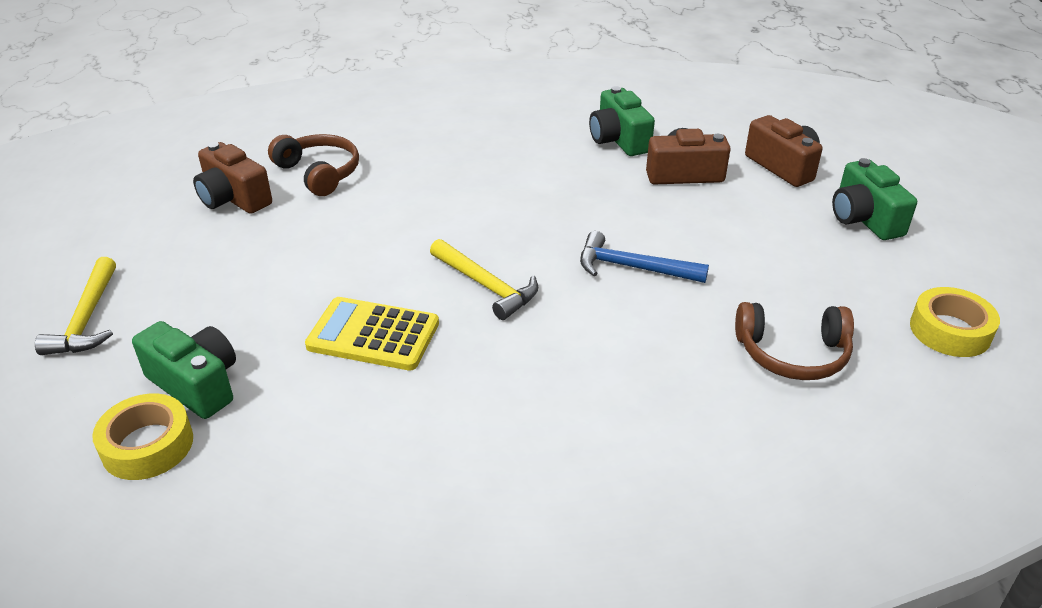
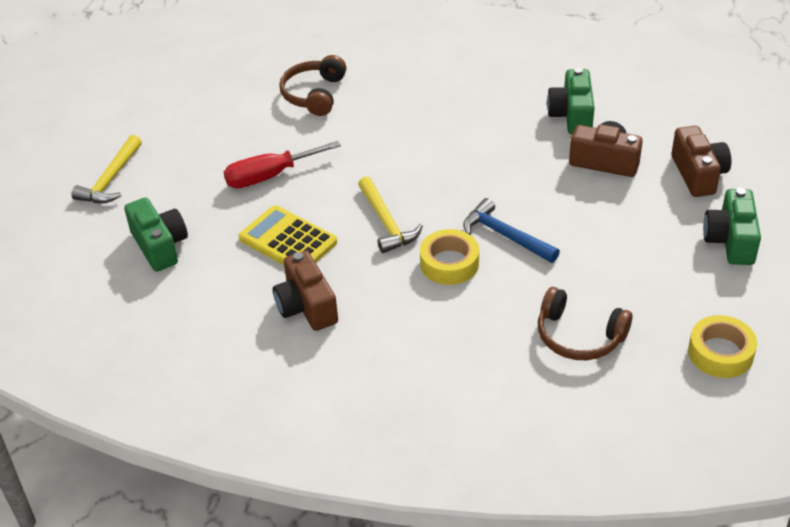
camera: 25 degrees right, 5 degrees up
yellow tape [92,393,193,480] -> yellow tape moved to [420,229,479,285]
brown camera [193,142,272,214] -> brown camera moved to [273,251,338,331]
brown headphones [268,134,359,196] -> brown headphones turned 150 degrees counterclockwise [279,55,347,116]
none -> red screwdriver [224,141,341,188]

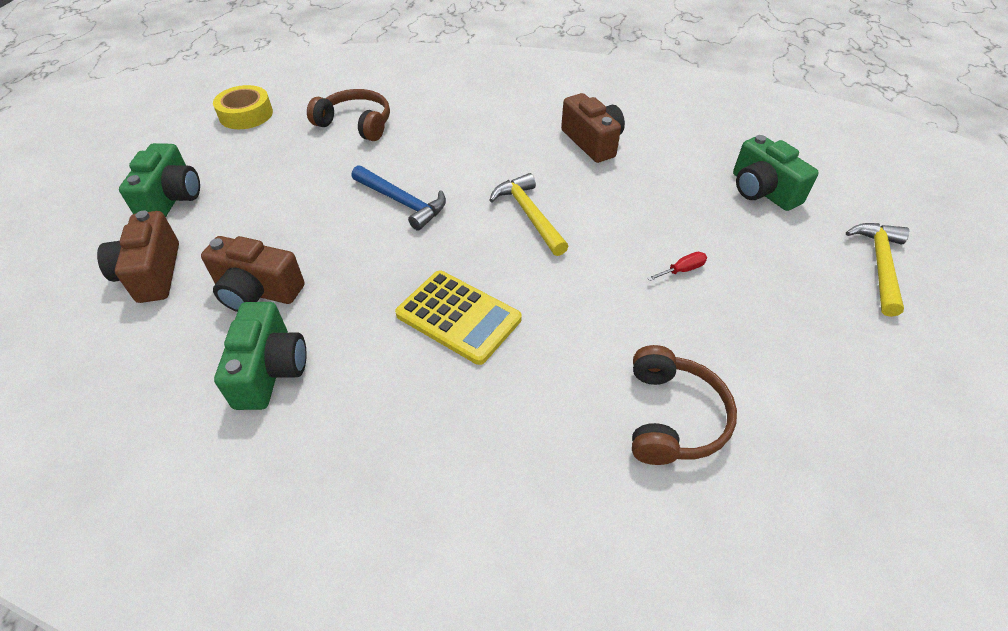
camera: 175 degrees right, 5 degrees up
red screwdriver [224,141,341,188] -> red screwdriver [647,252,707,281], size x0.45
yellow calculator [238,205,337,265] -> yellow calculator moved to [395,271,522,365]
yellow tape [420,229,479,285] -> none

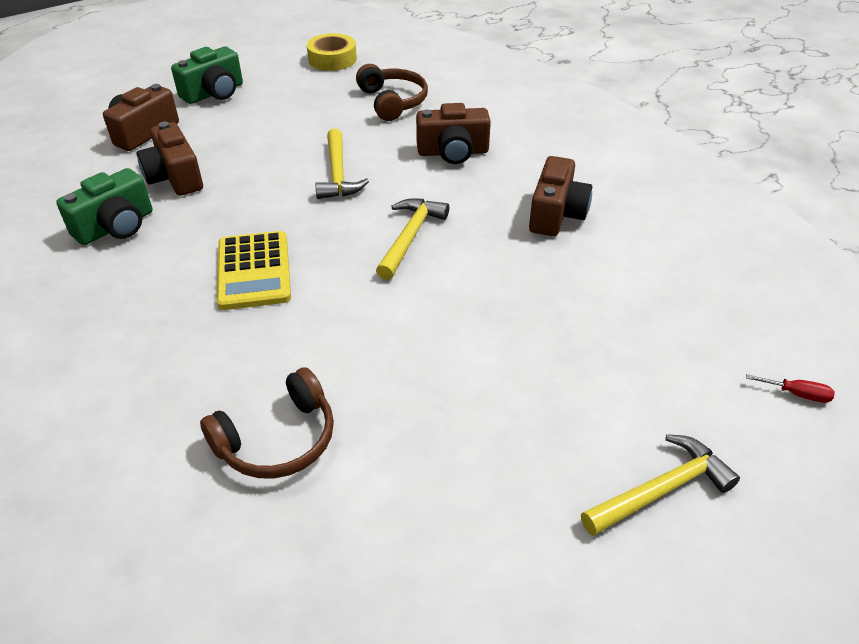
camera: 45 degrees right, 5 degrees down
blue hammer [351,165,446,231] -> yellow hammer [315,129,369,199]
red screwdriver [647,252,707,281] -> red screwdriver moved to [746,374,835,403]
green camera [733,135,819,211] -> none
none -> brown camera [416,103,491,164]

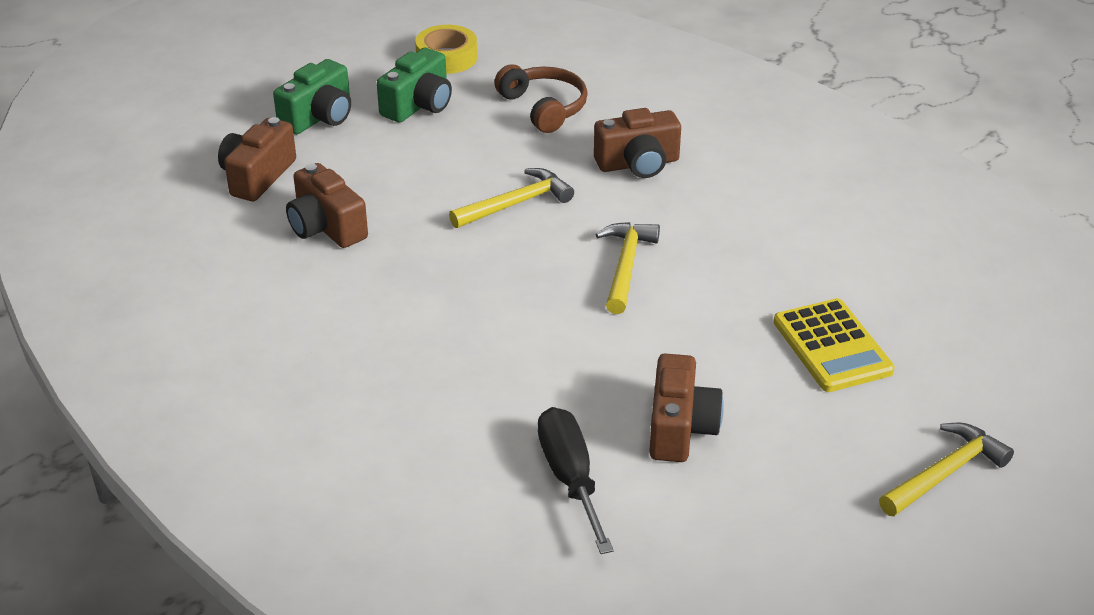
camera: 10 degrees left, 5 degrees down
green camera [56,168,152,245] -> green camera moved to [377,47,452,122]
brown headphones [200,367,334,479] -> black screwdriver [538,407,614,554]
yellow calculator [217,231,291,310] -> yellow calculator moved to [773,298,895,392]
yellow hammer [315,129,369,199] -> yellow hammer turned 105 degrees counterclockwise [449,168,574,228]
brown camera [529,156,592,236] -> brown camera moved to [649,353,724,462]
red screwdriver [746,374,835,403] -> none

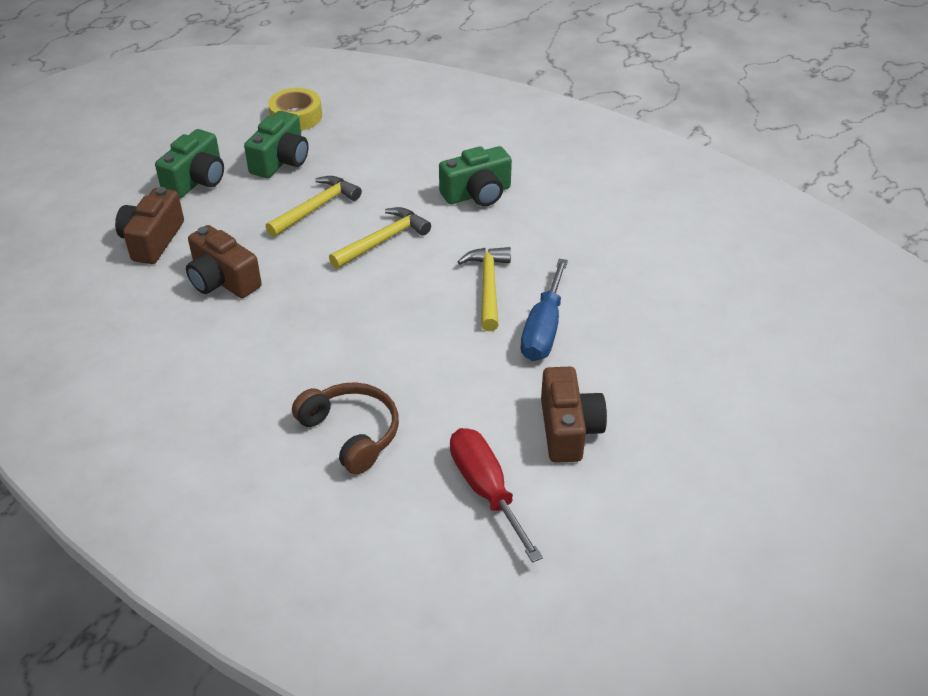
camera: 10 degrees left, 5 degrees up
brown headphones [494,64,588,133] -> brown headphones moved to [292,382,399,474]
black screwdriver [538,407,614,554] -> red screwdriver [450,428,543,563]
brown camera [594,108,681,178] -> green camera [439,146,512,206]
yellow calculator [773,298,895,392] -> none
yellow hammer [879,422,1014,516] -> yellow hammer moved to [266,176,362,237]
none -> blue screwdriver [521,259,568,361]

